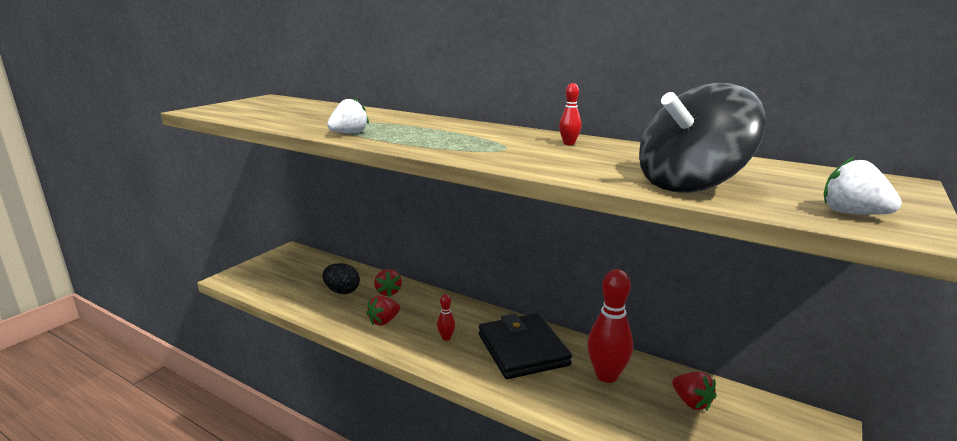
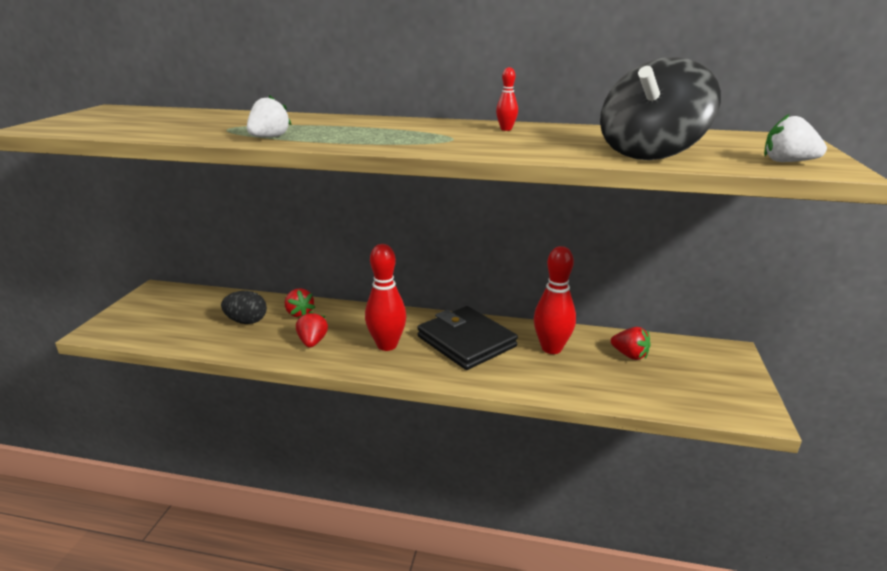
camera: 20 degrees left, 5 degrees up
red strawberry [366,295,400,326] -> red strawberry turned 150 degrees clockwise [296,311,328,348]
red bowling pin [437,294,455,341] -> red bowling pin [365,244,407,351], size x2.15

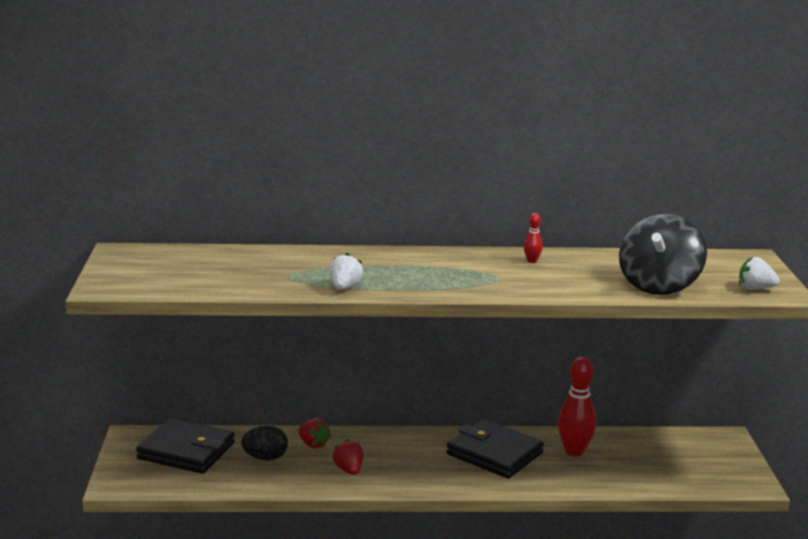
camera: 15 degrees left, 5 degrees down
red bowling pin [365,244,407,351] -> none
red strawberry [611,327,651,360] -> none
none -> black wallet [136,418,235,474]

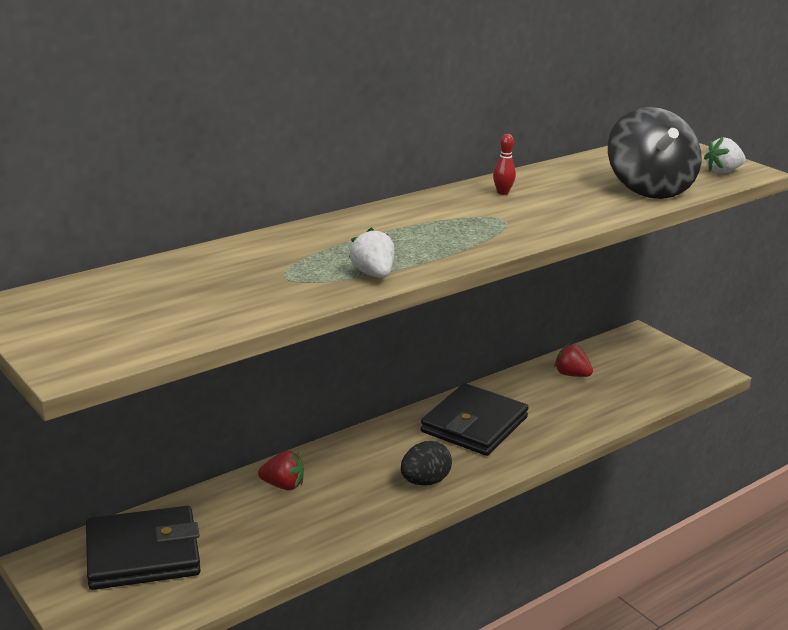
camera: 35 degrees left, 5 degrees up
black egg [241,426,288,461] -> black egg moved to [401,441,452,486]
red strawberry [333,439,364,475] -> red strawberry moved to [554,343,593,377]
black wallet [446,419,544,479] -> black wallet turned 60 degrees counterclockwise [421,383,529,456]
red bowling pin [557,357,596,456] -> none

